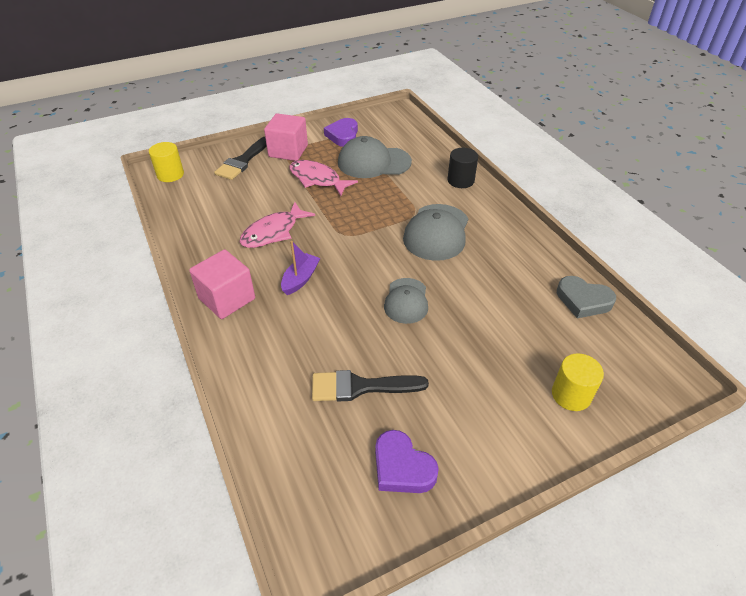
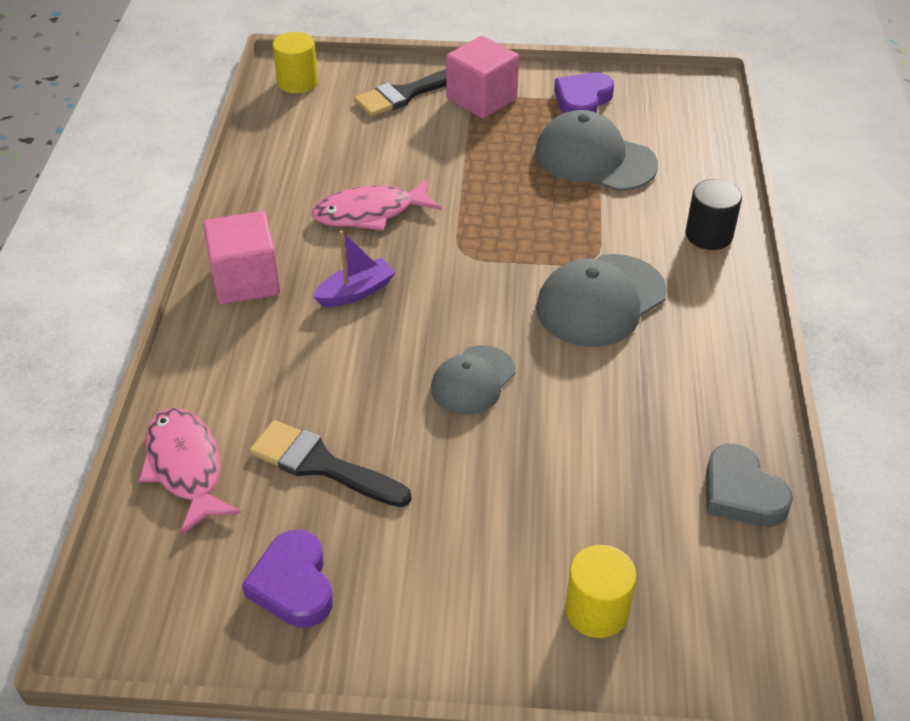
camera: 30 degrees right, 0 degrees up
pink fish [289,160,358,196] -> pink fish moved to [138,407,241,536]

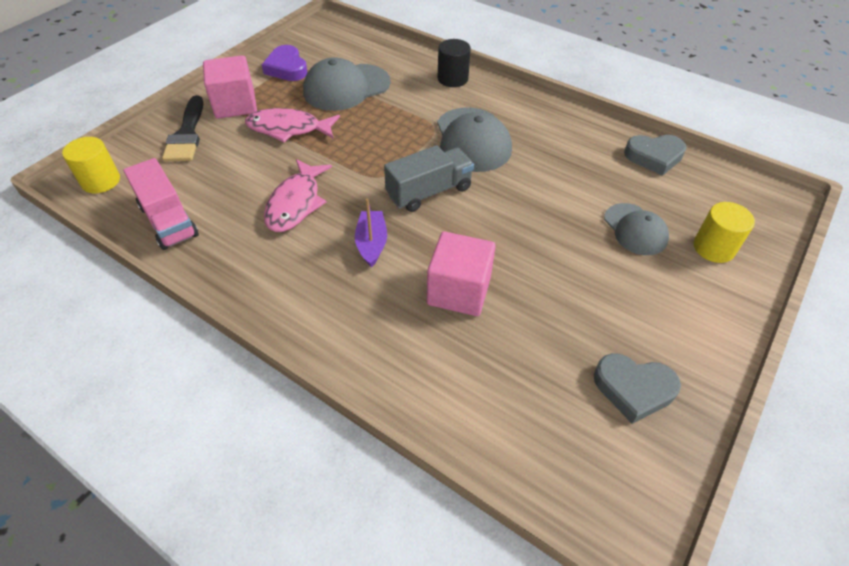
camera: 60 degrees left, 5 degrees up
pink fish [138,407,241,536] -> pink fish moved to [245,108,340,143]
pink cube [203,211,280,305] -> pink cube moved to [427,231,496,316]
purple heart [242,529,333,628] -> grey heart [594,353,681,424]
black brush [249,420,412,507] -> none
grey cap [431,345,516,415] -> grey cap moved to [604,203,669,255]
none -> pink truck [123,158,199,250]
none -> grey truck [384,145,474,212]

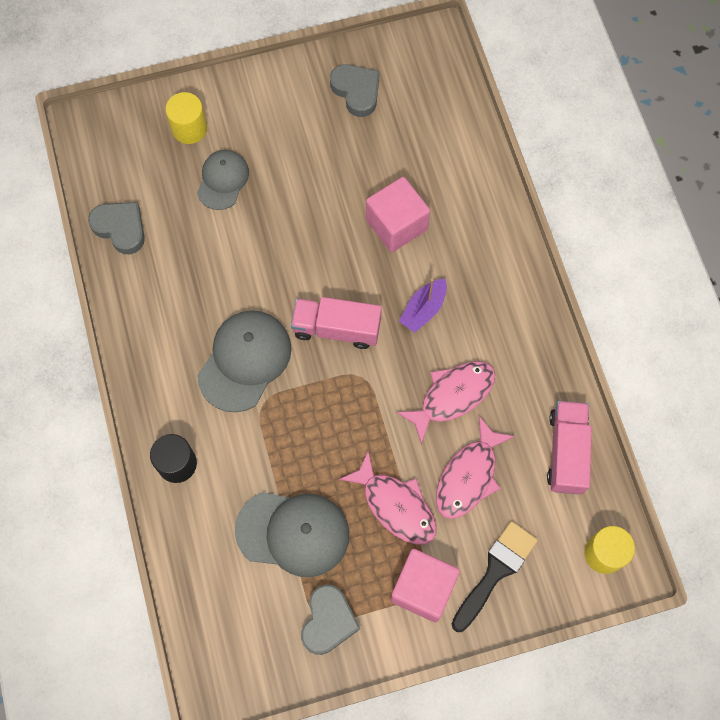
camera: 140 degrees left, 20 degrees up
purple heart [262,45,308,81] -> grey heart [301,584,360,655]
grey truck [384,145,474,212] -> pink truck [291,297,382,349]
none -> pink fish [436,416,515,519]

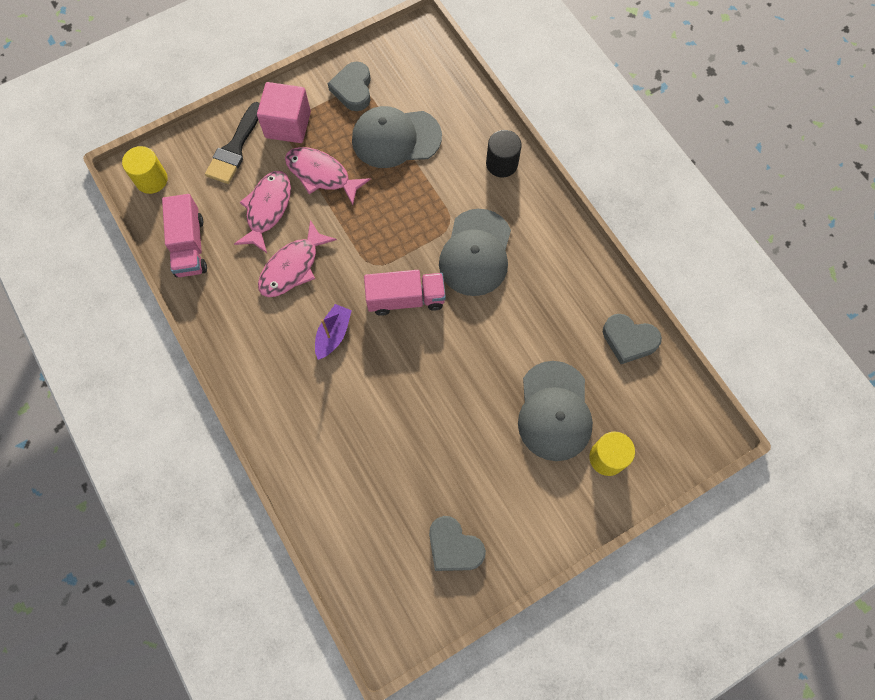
camera: 165 degrees right, 0 degrees up
grey cap [197,150,249,210] -> grey cap [518,361,593,461], size x1.58
pink cube [366,177,430,252] -> none

